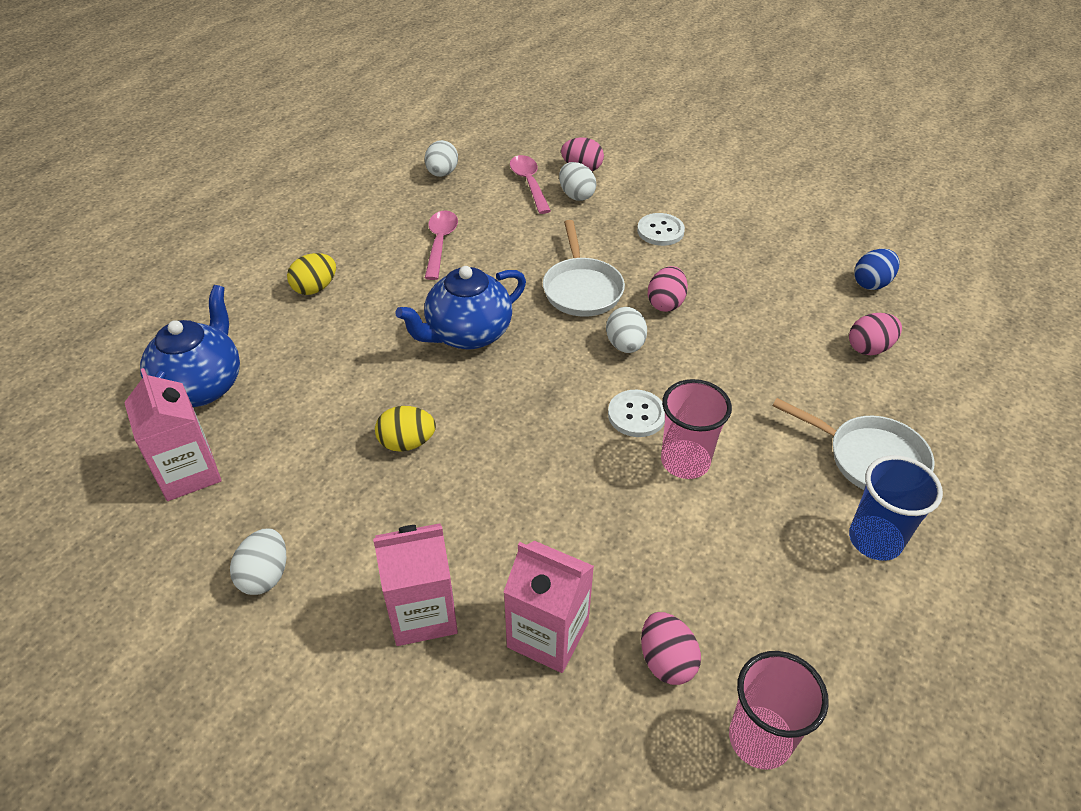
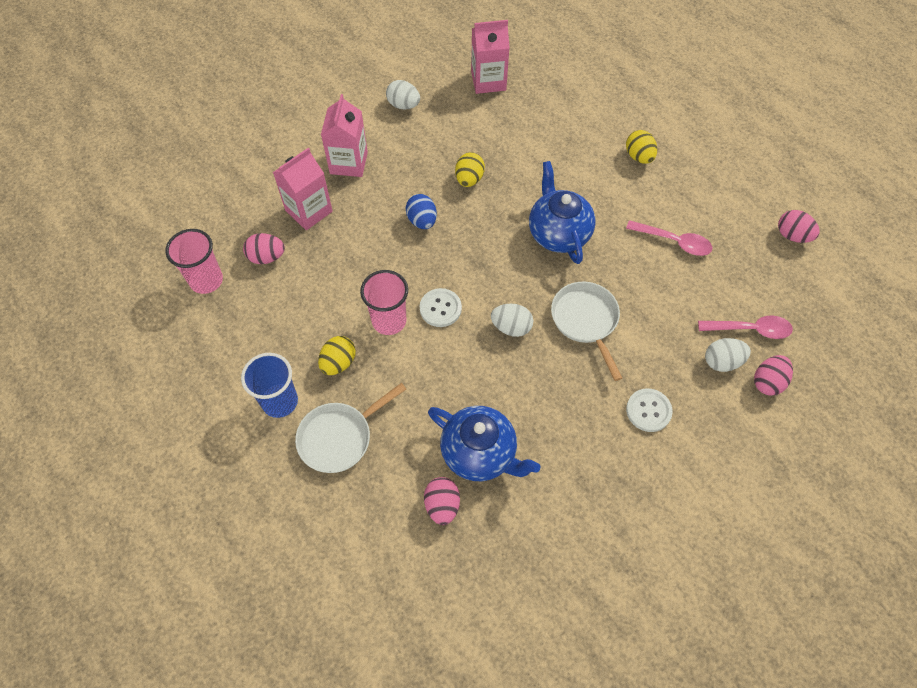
camera: 110 degrees right, 15 degrees up
blue teapot [140,285,240,407] -> blue teapot moved to [428,406,541,481]
white egg [425,140,458,177] -> none
white pan [543,220,625,317] -> white pan turned 60 degrees clockwise [551,282,622,381]
pink egg [648,266,688,312] -> pink egg moved to [778,210,820,243]
blue egg [854,249,899,290] -> blue egg moved to [406,194,437,229]
none -> yellow egg [318,336,356,375]

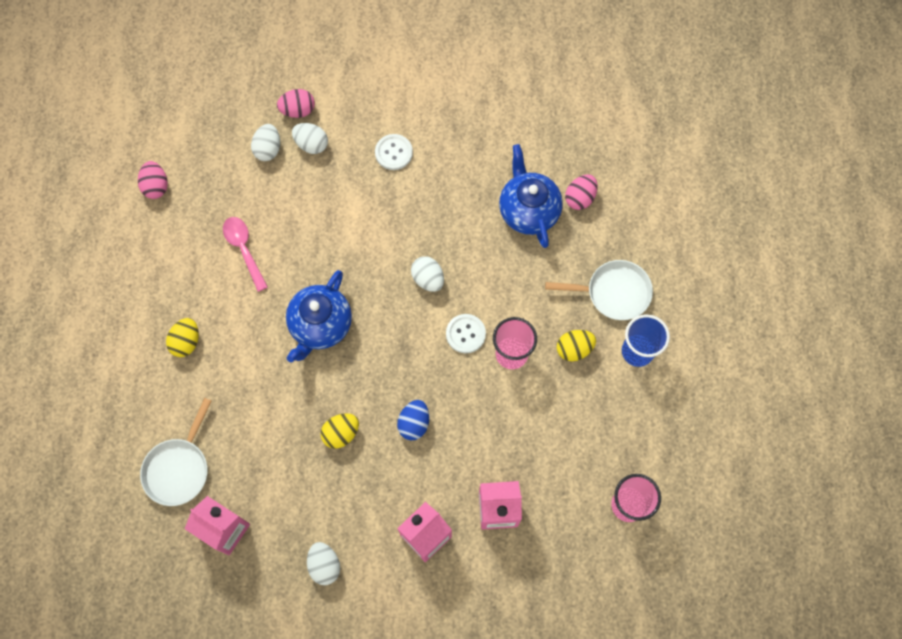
camera: 140 degrees left, 10 degrees up
pink egg [243,233,285,264] -> none
white pan [551,282,622,381] -> white pan moved to [140,398,211,506]
pink spoon [698,316,793,339] -> white egg [251,124,280,161]

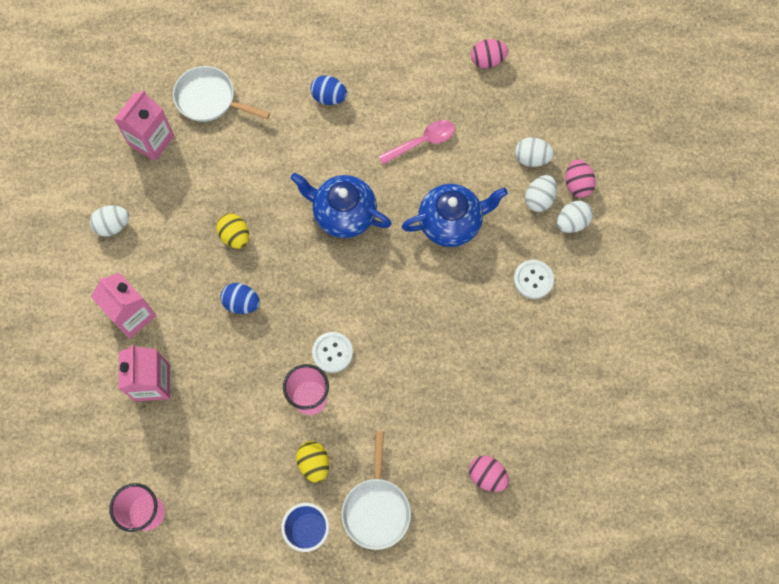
camera: 90 degrees right, 0 degrees up
yellow egg [166,318,199,357] -> blue egg [310,76,347,105]
white egg [411,256,444,292] -> white egg moved to [557,201,593,233]
blue teapot [499,144,563,248] -> blue teapot moved to [402,184,508,247]

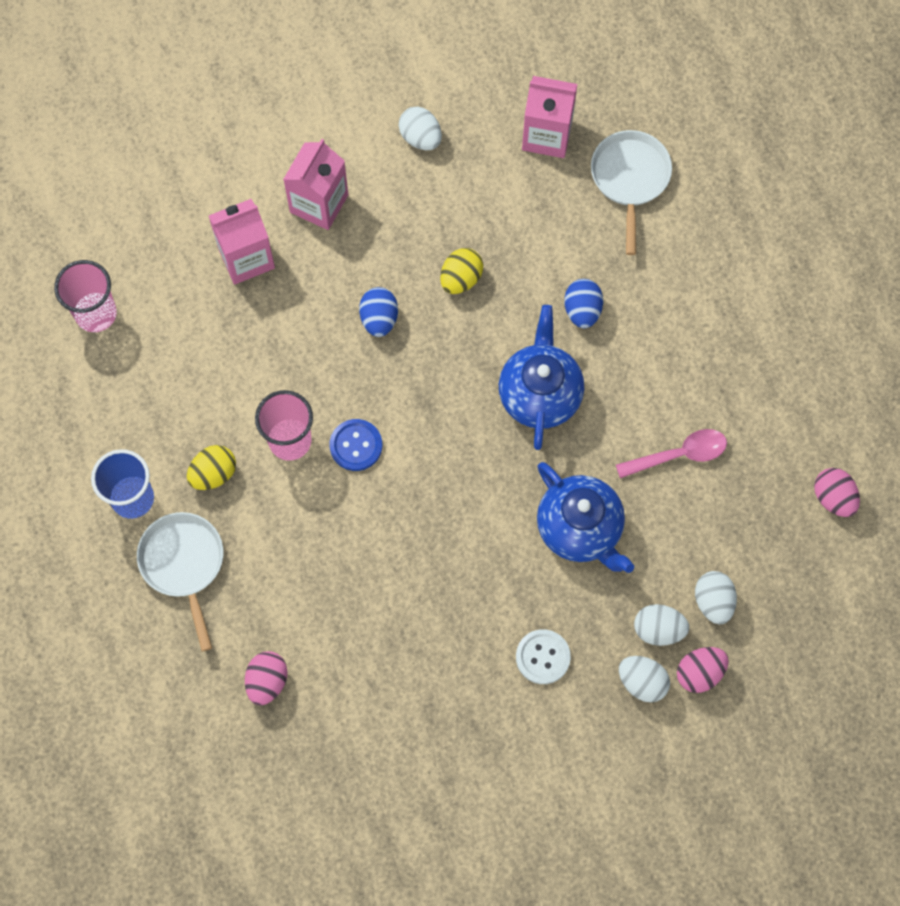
camera: 70 degrees right, 0 degrees up
blue egg [310,76,347,105] -> blue egg moved to [564,279,603,328]
white button [312,332,353,373] -> blue button [330,419,382,471]
white pan [342,431,411,550] -> white pan turned 90 degrees clockwise [137,512,223,651]
pink spoon [379,120,455,164] -> pink spoon turned 60 degrees counterclockwise [616,429,727,478]

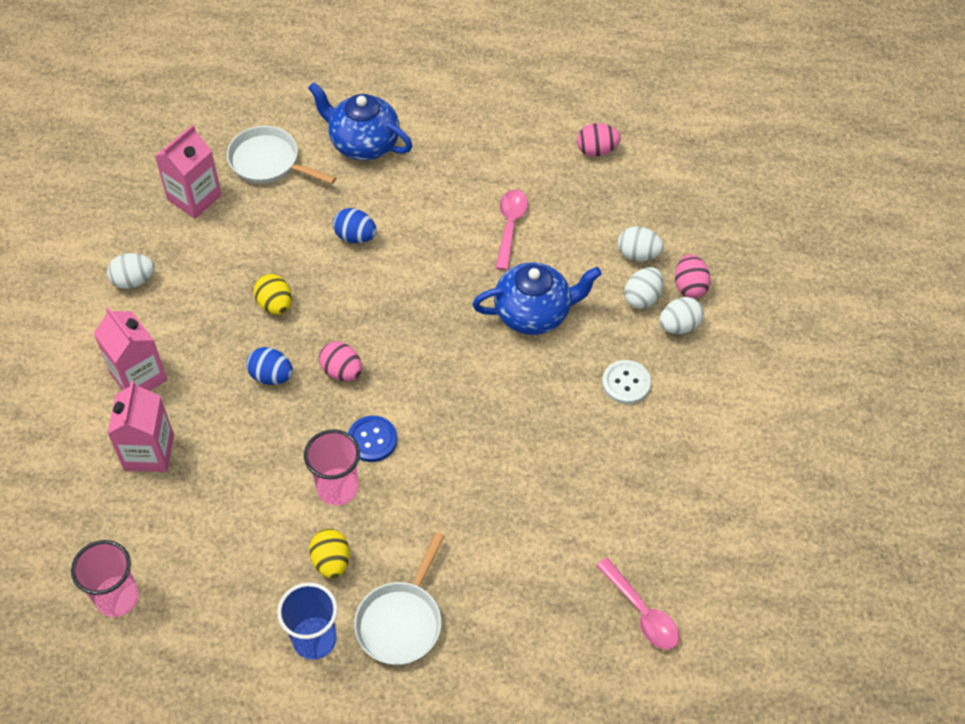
camera: 65 degrees left, 15 degrees down
white pan [137,512,223,651] -> white pan turned 75 degrees counterclockwise [354,532,444,665]
pink egg [245,651,288,706] -> pink egg moved to [319,341,362,381]
blue teapot [499,305,584,450] -> blue teapot moved to [308,82,412,161]
none -> pink spoon [596,558,679,650]

